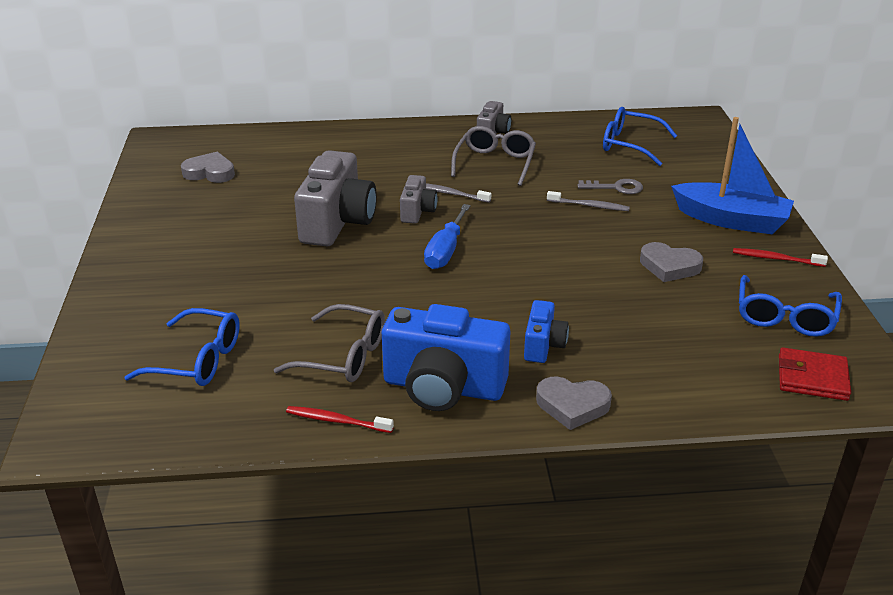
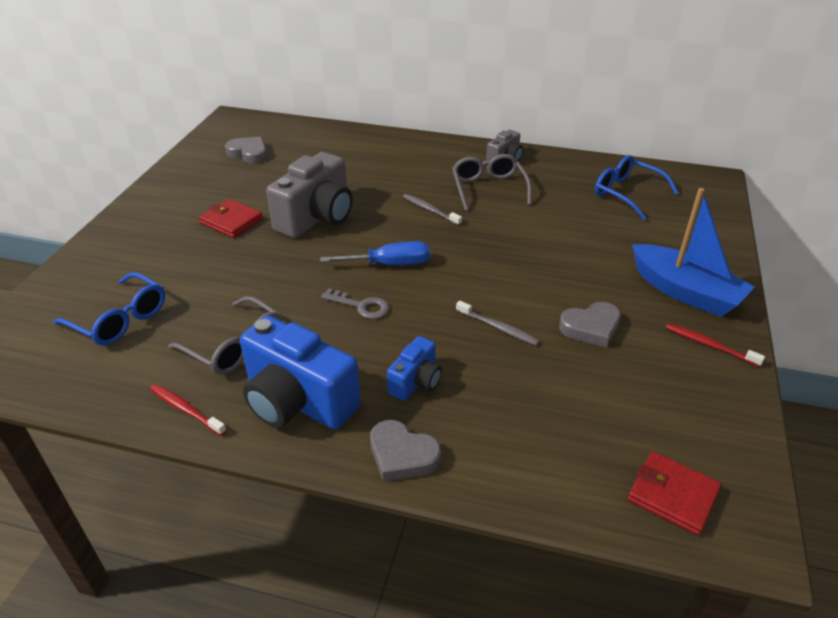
camera: 20 degrees right, 5 degrees up
grey camera [400,175,437,224] -> none
blue screwdriver [424,204,471,269] -> blue screwdriver turned 135 degrees counterclockwise [320,241,430,265]
grey glasses [451,126,536,186] -> grey glasses turned 45 degrees counterclockwise [452,154,532,211]
grey toothbrush [547,191,630,211] -> grey toothbrush moved to [456,300,539,345]
grey key [578,179,643,194] -> grey key moved to [321,288,389,319]
grey heart [640,242,703,282] -> grey heart turned 60 degrees counterclockwise [559,302,621,348]
blue glasses [739,275,842,337] -> none
none -> red wallet [199,199,263,238]

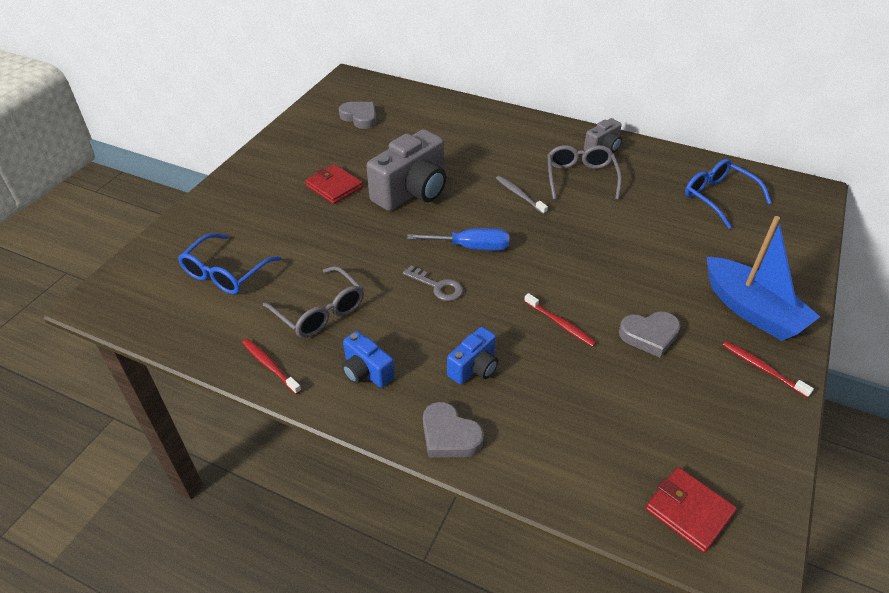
camera: 10 degrees right, 5 degrees up
blue glasses [54,272,165,346] -> blue glasses turned 75 degrees clockwise [178,233,281,294]
blue camera [240,316,361,429] -> blue camera [342,331,394,388], size x0.52
grey toothbrush [456,300,539,345] -> red toothbrush [524,293,596,347]

